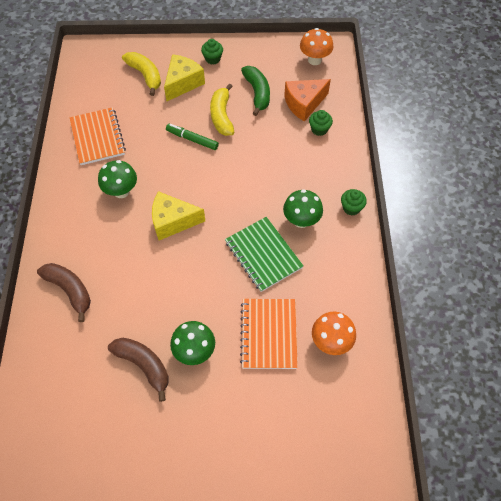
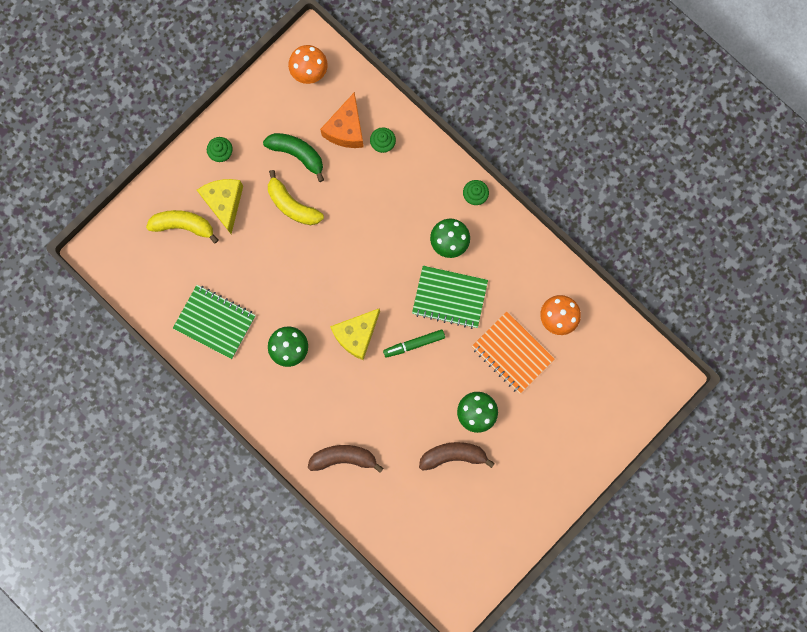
camera: 45 degrees left, 20 degrees up
orange notebook [69,107,126,165] -> green notebook [173,285,256,359]
green marker [166,124,219,150] -> green marker moved to [383,329,445,358]

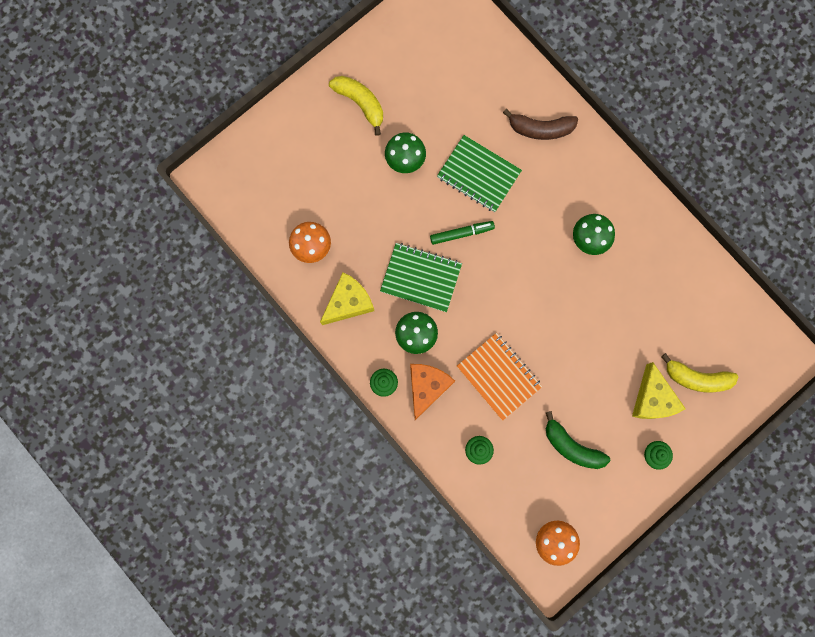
camera: 175 degrees left, 0 degrees up
green notebook [173,285,256,359] -> green notebook moved to [437,135,522,212]
yellow banana [268,170,324,225] -> yellow banana moved to [329,76,383,136]
orange cheese [320,92,364,148] -> orange cheese moved to [410,364,455,420]
yellow cheese [330,308,380,360] -> yellow cheese moved to [320,272,374,325]
brown banana [419,442,495,471] -> none
orange notebook [472,312,555,394] -> orange notebook moved to [457,333,542,421]

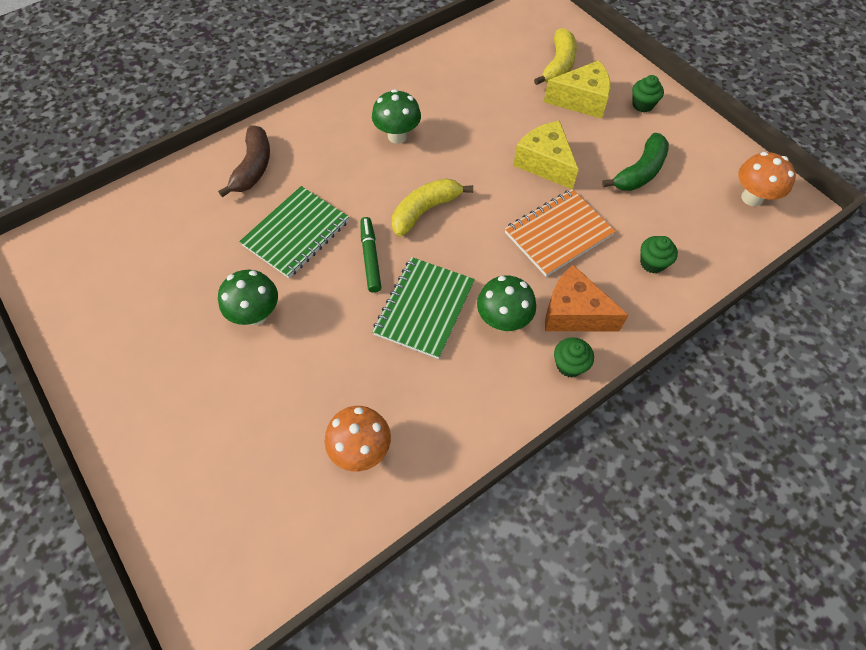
camera: 85 degrees left, 20 degrees down
yellow cheese [320,272,374,325] -> yellow cheese moved to [513,121,579,189]
yellow banana [329,76,383,136] -> yellow banana moved to [392,178,473,237]

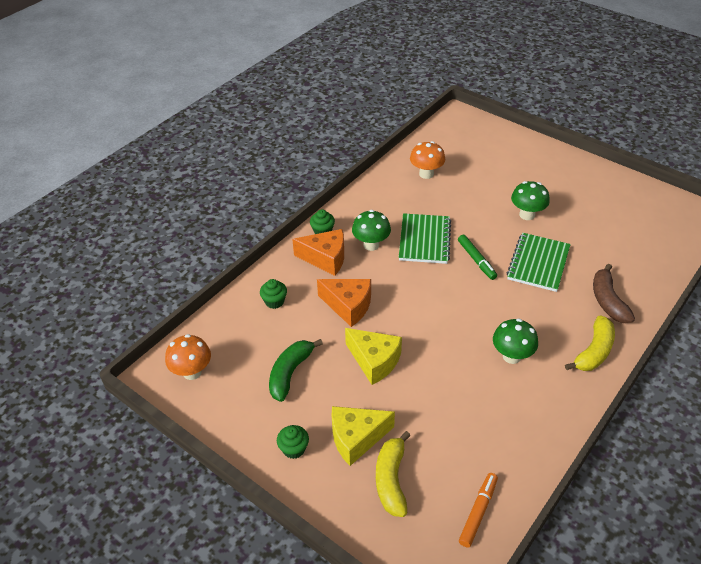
camera: 165 degrees right, 15 degrees down
yellow banana [392,178,473,237] -> yellow banana moved to [565,315,615,371]
orange notebook [505,189,616,277] -> orange cheese [317,279,371,327]
none -> orange marker [459,473,498,548]

